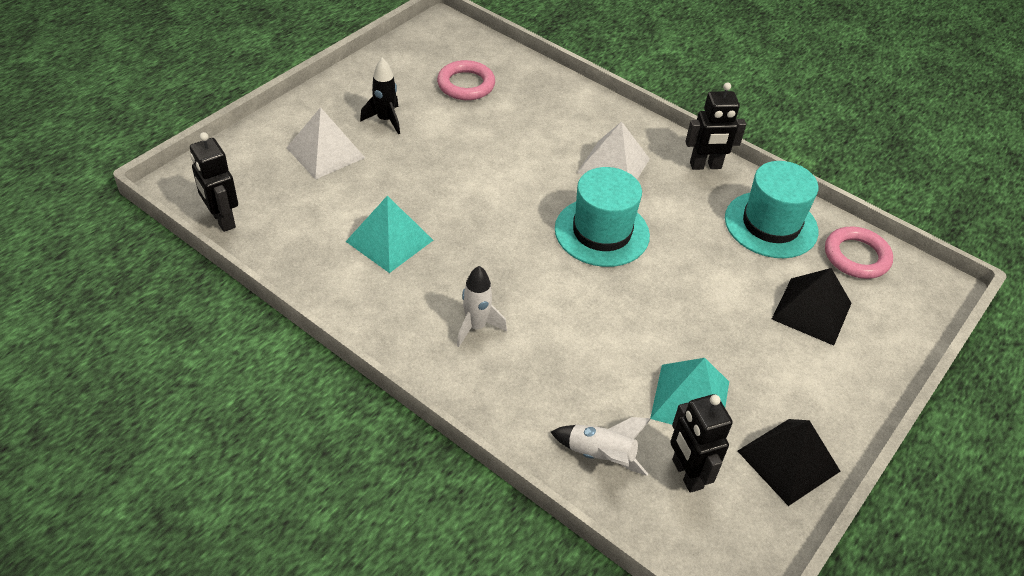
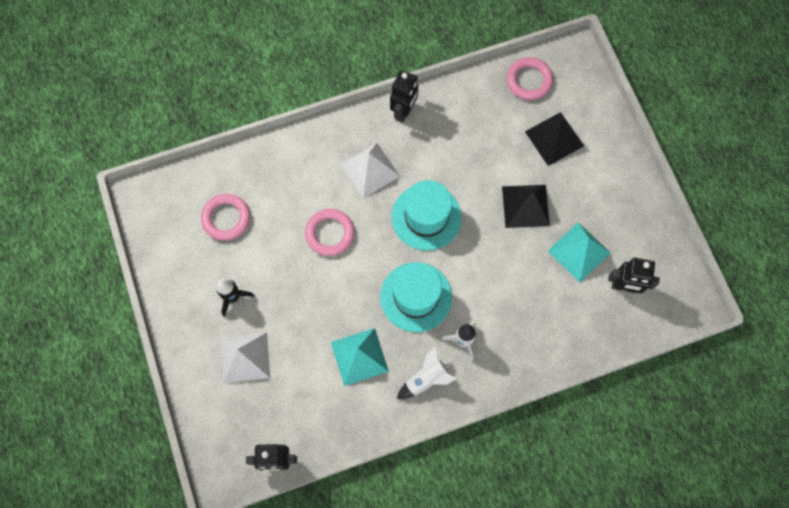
camera: 55 degrees left, 25 degrees up
white rocket [551,417,651,476] -> white rocket moved to [397,347,457,399]
turquoise hat [725,161,818,258] -> turquoise hat moved to [380,262,452,332]
black pyramid [738,419,840,506] -> black pyramid moved to [502,185,550,228]
none -> pink ring [305,209,355,256]

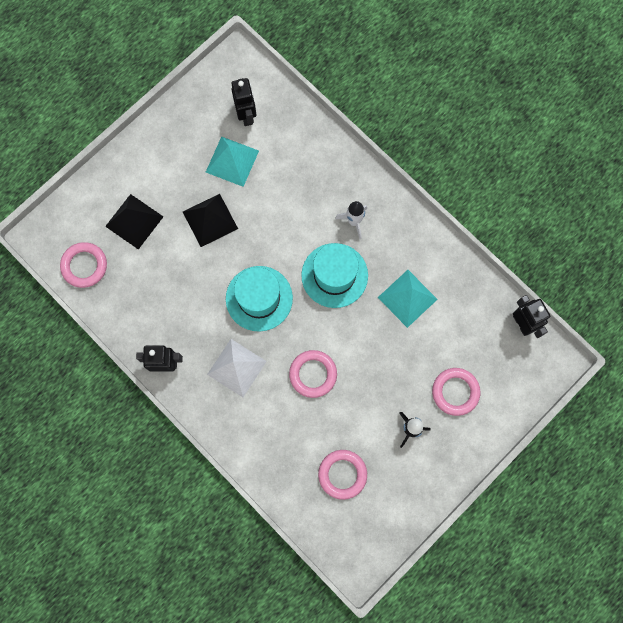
camera: 115 degrees left, 5 degrees up
white pyramid [221,332,270,384] -> pink ring [432,368,480,416]
white rocket [397,347,457,399] -> none

